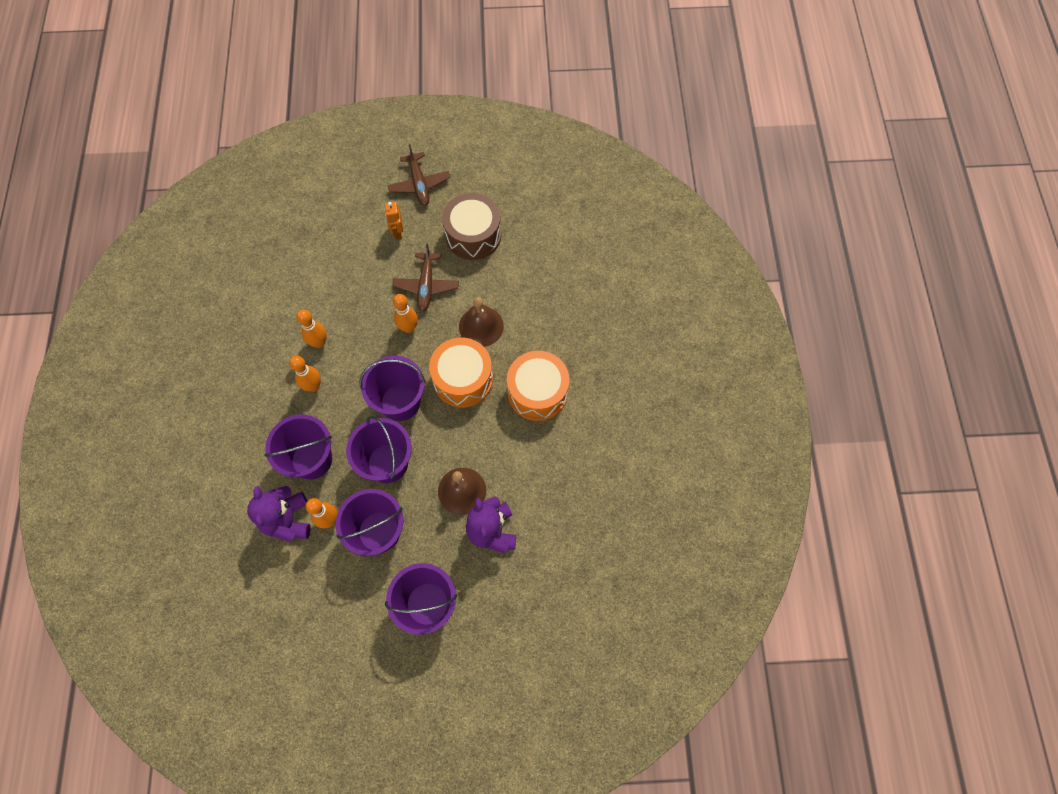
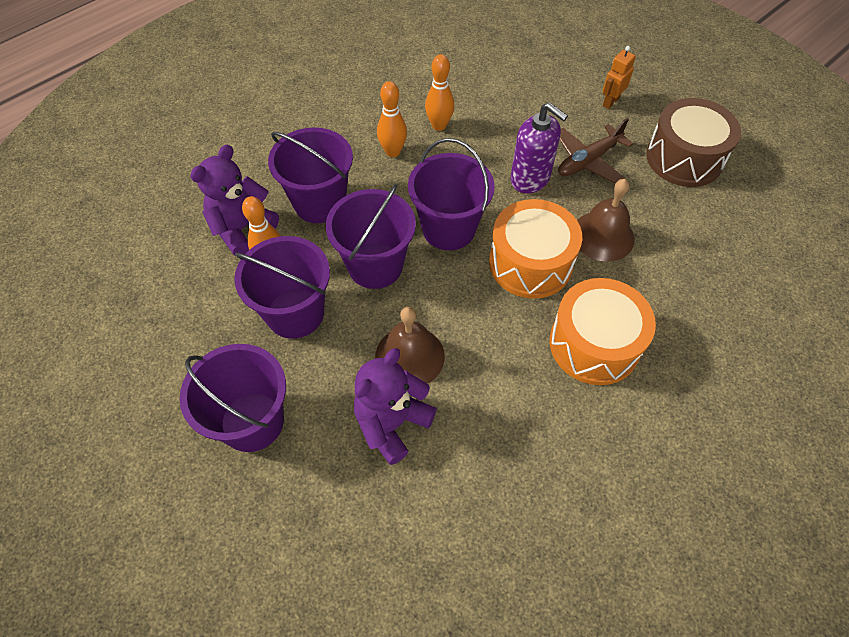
camera: 50 degrees right, 10 degrees down
brown plane [388,144,450,206] -> none
orange bowling pin [393,294,418,333] -> purple soap dispenser [510,102,568,193]

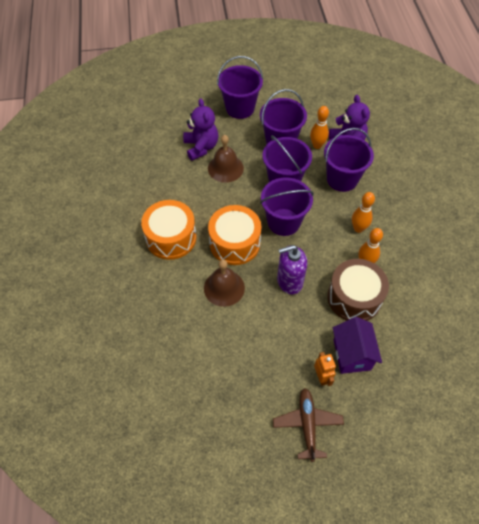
camera: 125 degrees right, 0 degrees up
brown plane [558,118,634,183] -> brown plane moved to [273,388,344,462]
brown drum [646,98,741,187] -> brown drum moved to [327,259,389,321]
none -> purple house [333,317,382,374]

